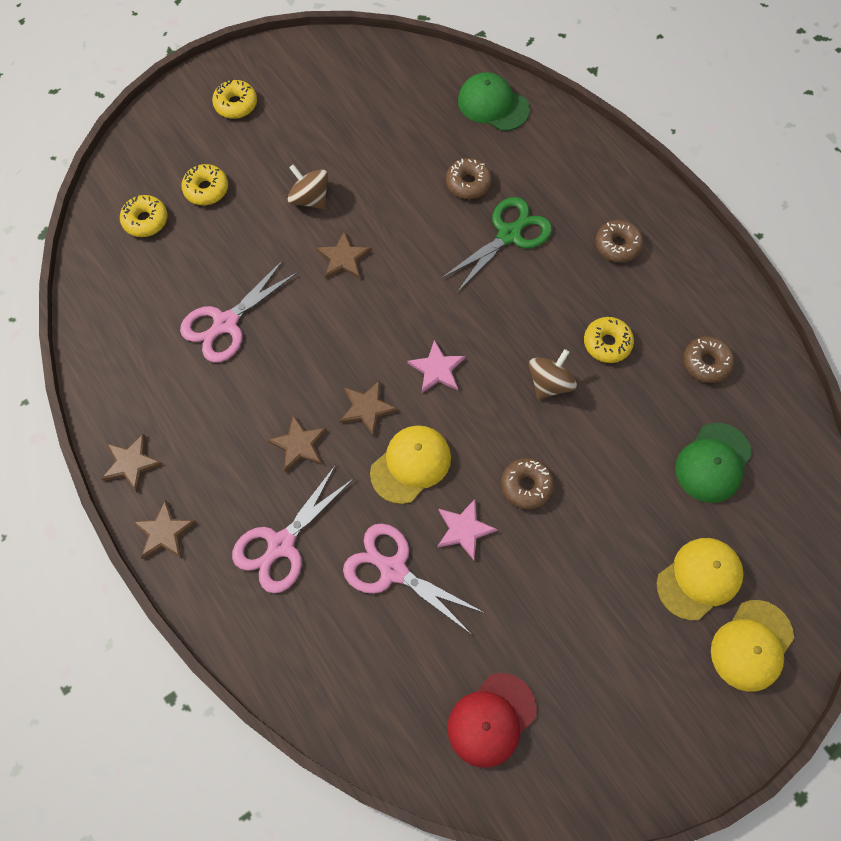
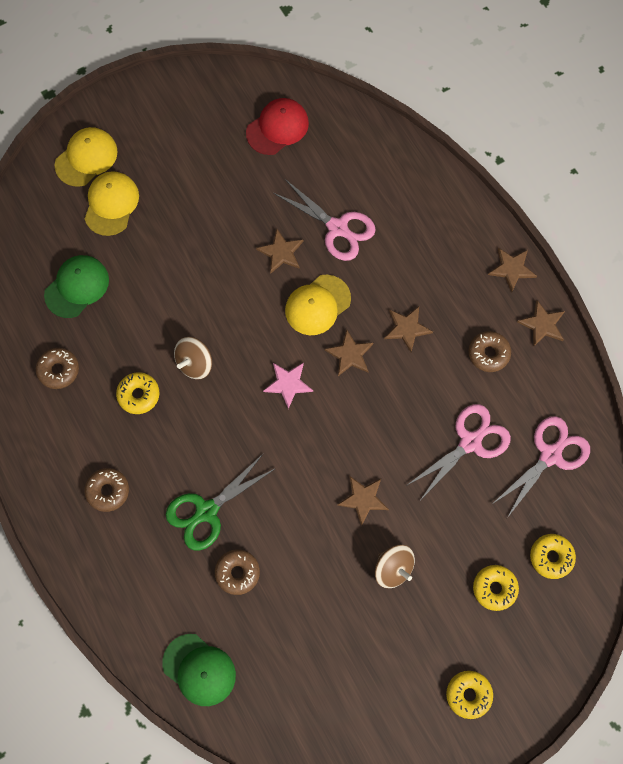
camera: 175 degrees left, 5 degrees up
pink scissors [232,465,354,594] -> pink scissors moved to [491,416,590,518]
pink star [437,499,498,560] -> brown star [256,229,303,274]
brown donut [501,458,554,509] -> brown donut moved to [469,331,511,372]
yellow cap [657,538,744,620] -> yellow cap turned 135 degrees clockwise [85,171,139,236]

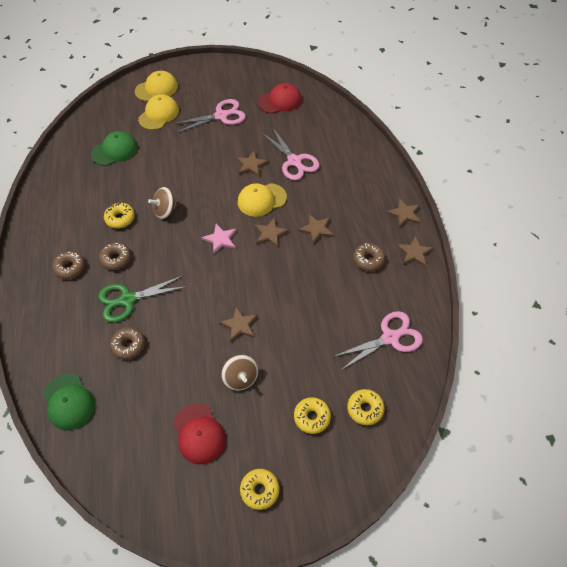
camera: 20 degrees right, 15 degrees down
brown donut [36,348,79,389] -> brown donut moved to [99,242,131,270]
pink scissors [406,404,511,499] -> pink scissors moved to [172,99,246,133]
none -> red cap [173,403,226,464]

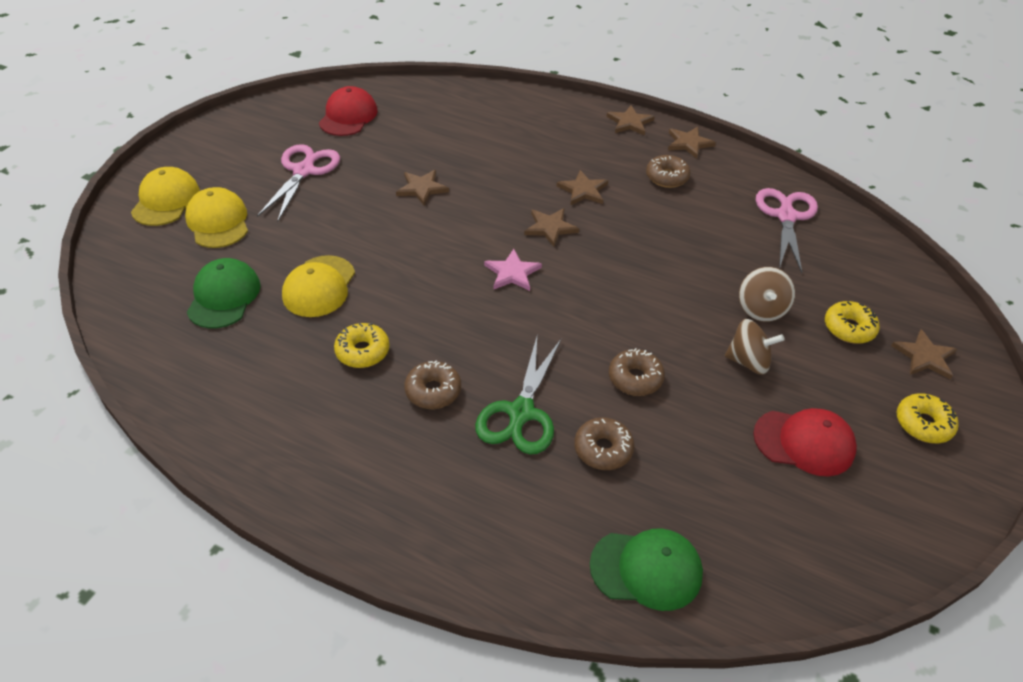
camera: 55 degrees left, 10 degrees down
brown donut [52,251,85,279] -> brown donut moved to [609,348,665,396]
brown spinning top [148,187,178,219] -> brown spinning top moved to [739,267,795,322]
brown star [219,307,258,343] -> brown star moved to [891,329,957,380]
yellow cap [238,183,287,217] -> yellow cap moved to [282,255,355,317]
pink scissors [262,127,320,180] -> none
yellow donut [347,389,385,425] -> none

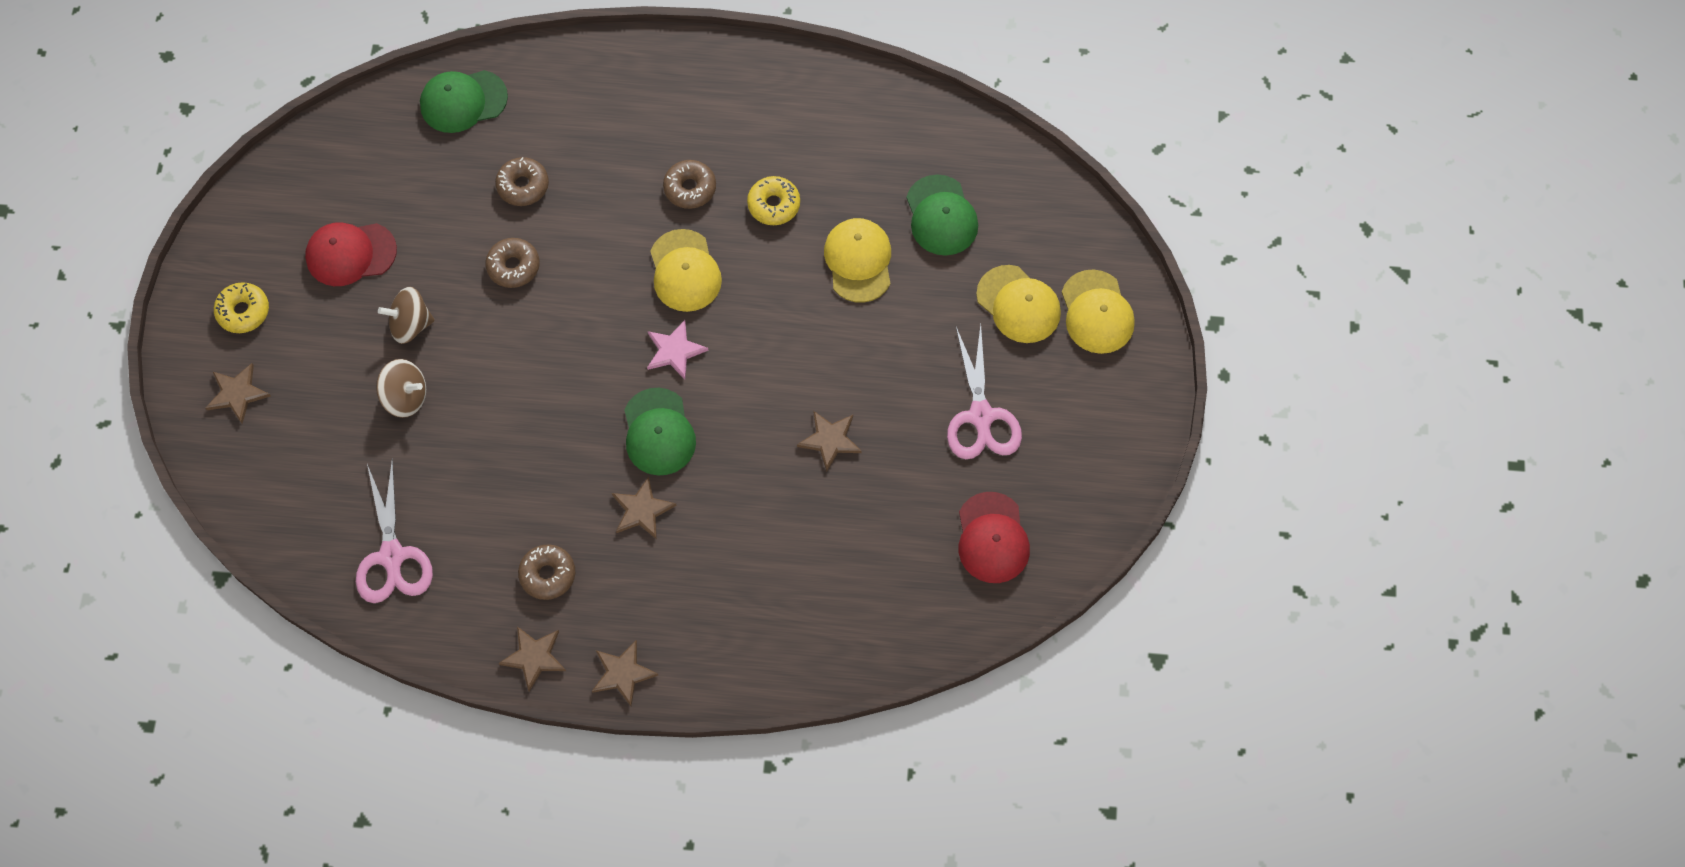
camera: 160 degrees right, 20 degrees up
green scissors [475,337,561,455] -> none
brown star [524,208,579,247] -> green cap [624,388,696,476]
brown spinning top [739,267,795,322] -> brown spinning top turned 120 degrees clockwise [376,359,426,418]
yellow donut [825,301,880,344] -> none
none -> yellow cap [650,229,722,312]

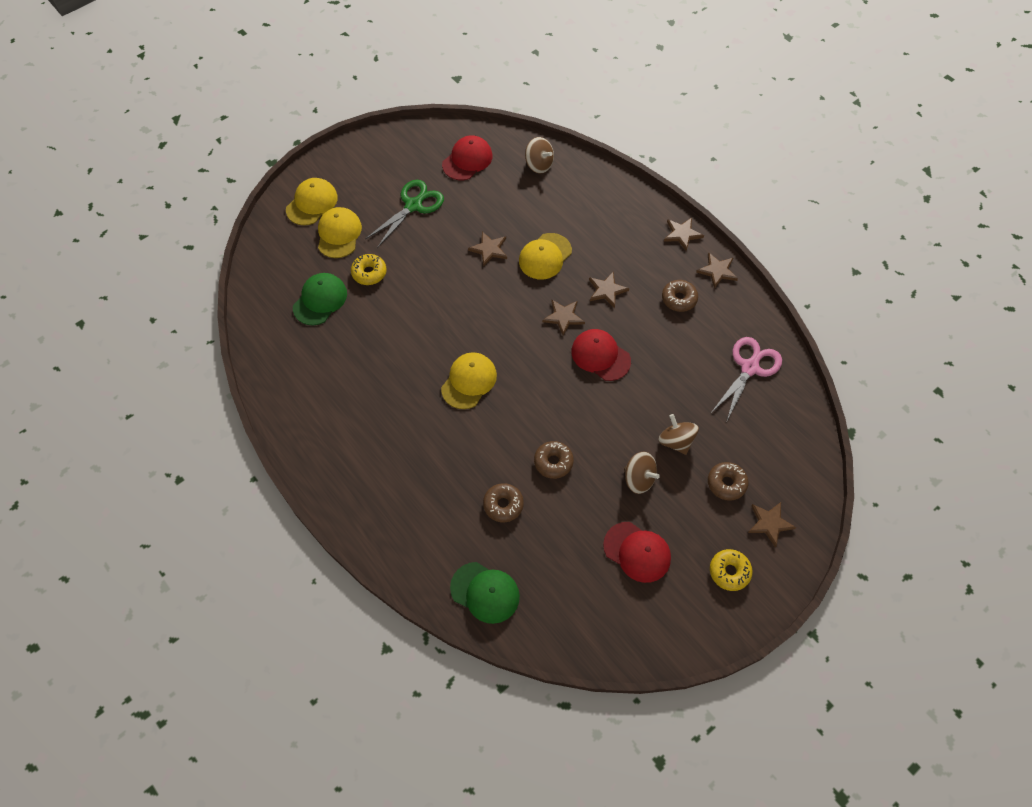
camera: 135 degrees left, 5 degrees down
green cap [624,388,696,476] -> brown star [542,300,585,336]
pink star [647,320,708,380] -> none
brown donut [663,160,716,209] -> brown donut moved to [708,462,748,501]
yellow donut [747,176,800,225] -> yellow donut moved to [351,254,387,285]
yellow cap [824,218,891,303] -> yellow cap moved to [519,233,572,280]
pink scissors [947,324,1022,459] -> green scissors [365,180,444,248]
none -> brown spinning top [525,137,554,174]
none -> red cap [571,329,631,381]

